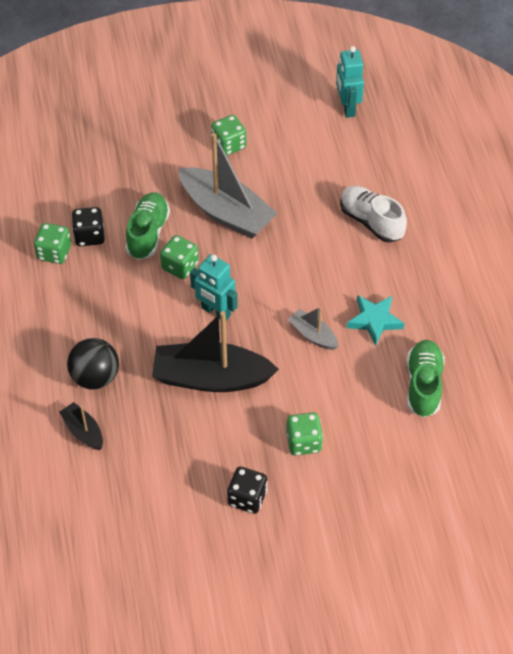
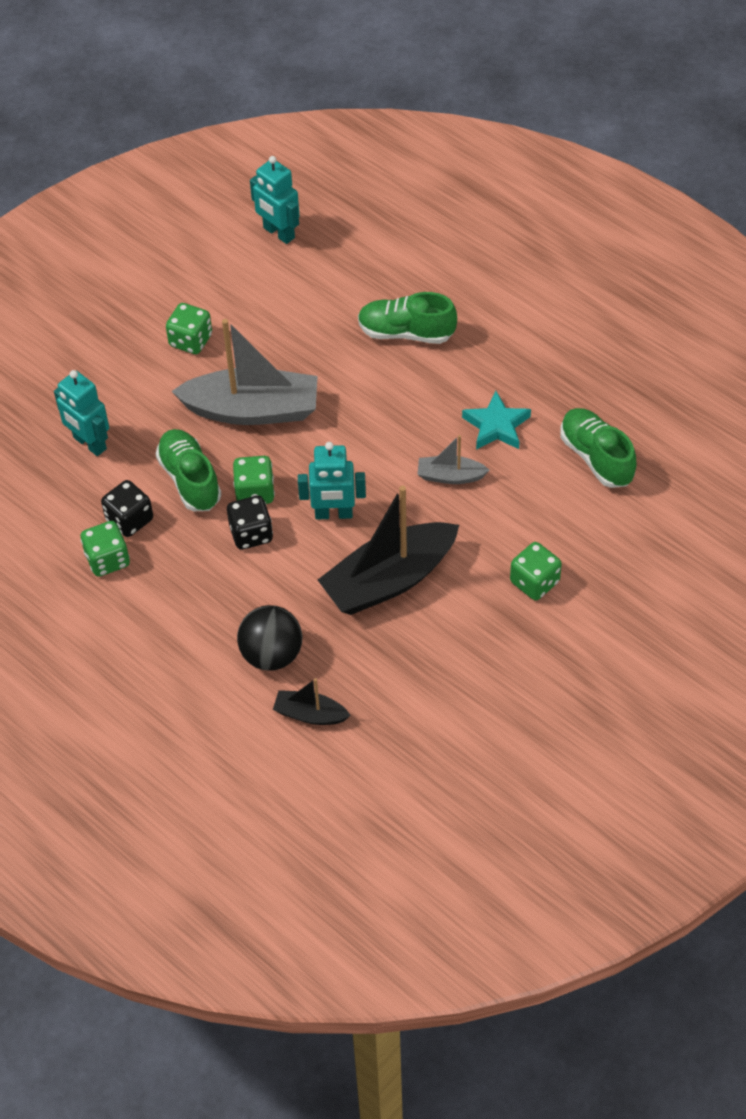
camera: 35 degrees left, 0 degrees up
black dice [227,467,267,514] -> black dice moved to [227,496,273,549]
white shoe [340,186,407,243] -> green shoe [358,292,457,344]
none -> turquoise robot [54,370,109,456]

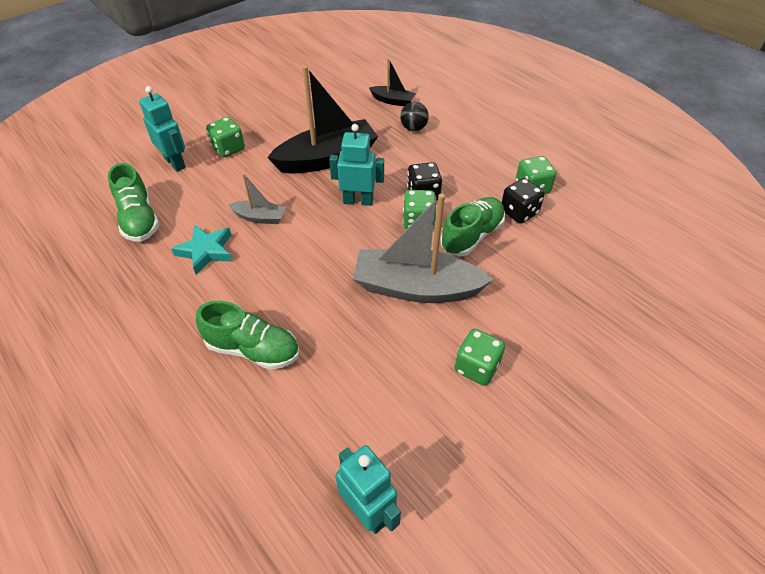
camera: 175 degrees left, 5 degrees down
turquoise robot [54,370,109,456] -> turquoise robot moved to [139,86,186,172]
green shoe [156,429,221,511] -> green shoe turned 120 degrees counterclockwise [441,197,505,256]
black ball [237,605,302,671] -> black ball [400,102,429,131], size x0.66

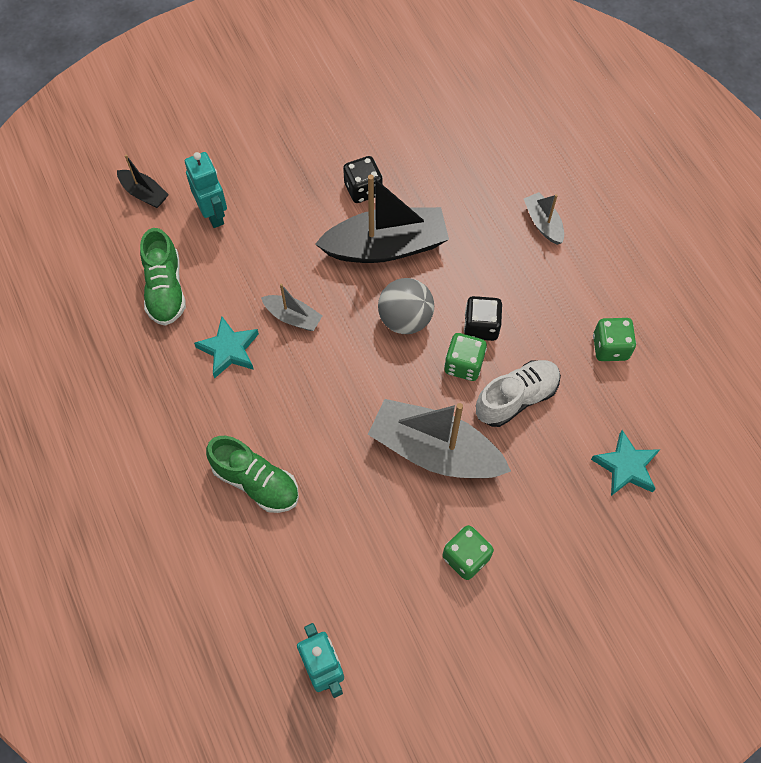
camera: 15 degrees right, 15 degrees up
green dice [206,117,245,158] -> none
turquoise robot [329,124,384,206] -> grey ball [378,278,434,334]
black boat [369,58,416,106] -> black boat moved to [117,155,169,208]
black ball [400,102,429,131] -> none
green shoe [441,197,505,256] -> white shoe [476,360,561,427]
black dice [502,178,544,223] -> black dice moved to [343,156,383,203]
none -> grey boat [524,192,564,245]
none -> turquoise star [591,430,660,496]

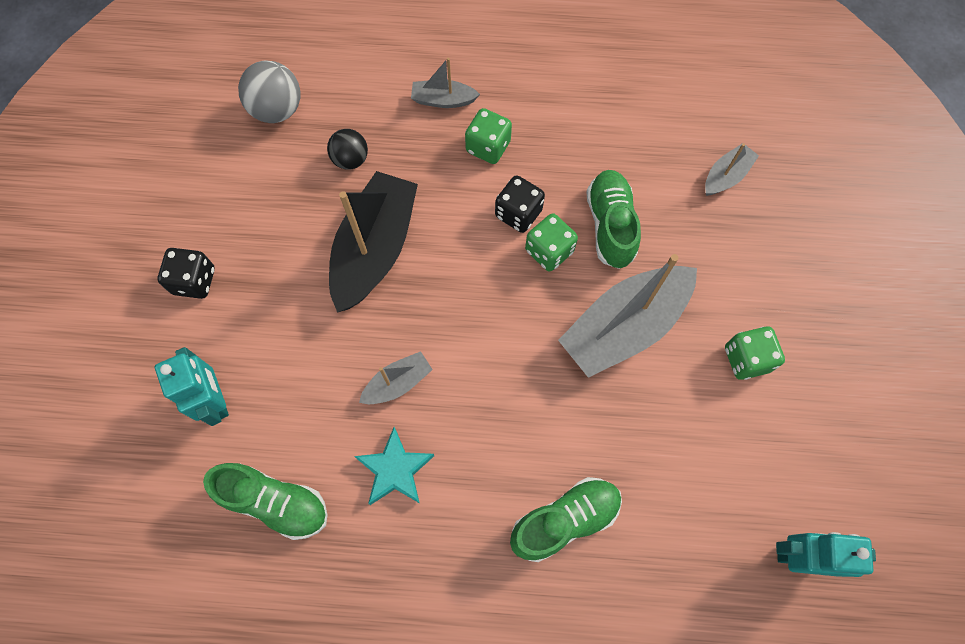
camera: 60 degrees left, 5 degrees up
black boat [117,155,169,208] -> none
turquoise robot [185,152,227,228] -> turquoise robot turned 60 degrees clockwise [155,347,229,426]
black dice [343,156,383,203] -> black dice moved to [158,248,215,299]
grey ball [378,278,434,334] -> grey ball moved to [238,60,301,123]
white shoe [476,360,561,427] -> green shoe [586,170,641,269]
turquoise star [591,430,660,496] -> grey boat [705,143,759,196]
green dice [593,318,636,361] -> green dice moved to [465,108,512,164]
none -> black ball [327,129,368,170]

